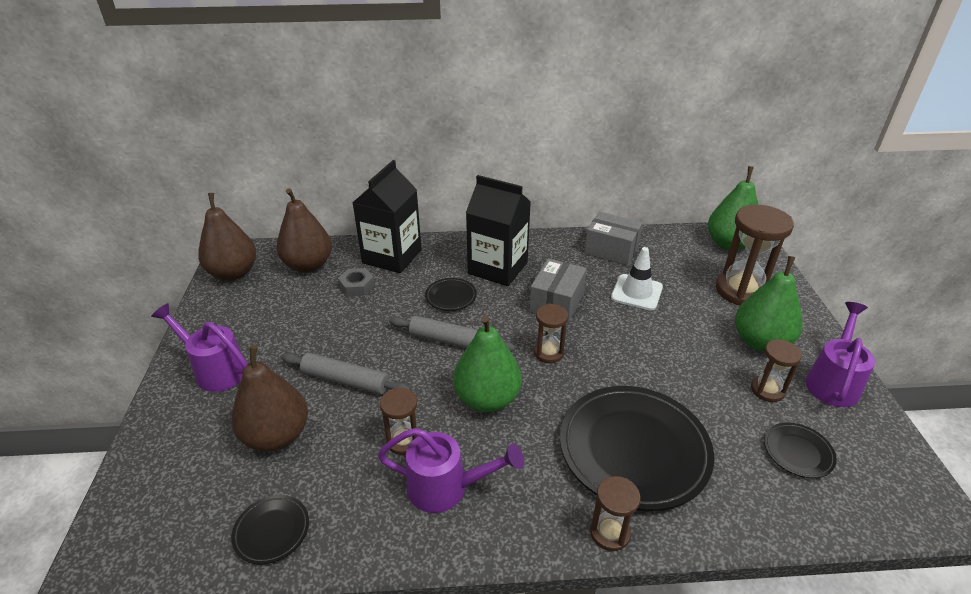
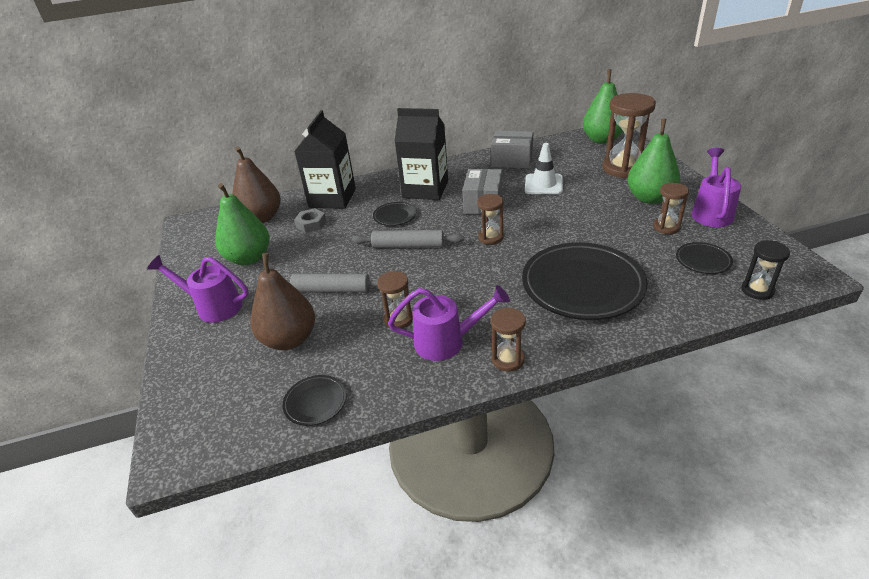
camera: 10 degrees left, 0 degrees up
brown pear [198,193,256,281] -> none
green pear [453,316,522,412] -> green pear moved to [215,183,270,265]
brown hourglass [590,476,640,551] -> brown hourglass moved to [491,308,526,372]
none -> black hourglass [741,240,790,300]

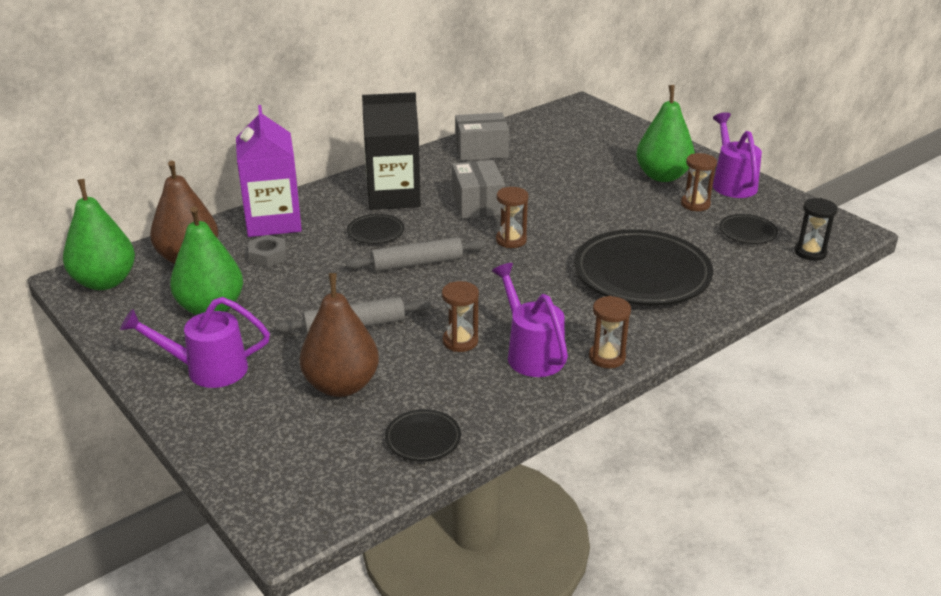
camera: 25 degrees left, 5 degrees down
black carton [294,110,356,209] -> purple carton [236,105,302,237]
purple watering can [388,285,510,361] -> purple watering can turned 90 degrees counterclockwise [492,263,568,377]
white traffic cone [525,143,563,195] -> none
green pear [583,69,623,144] -> green pear moved to [63,179,135,290]
brown hourglass [602,93,656,178] -> none

